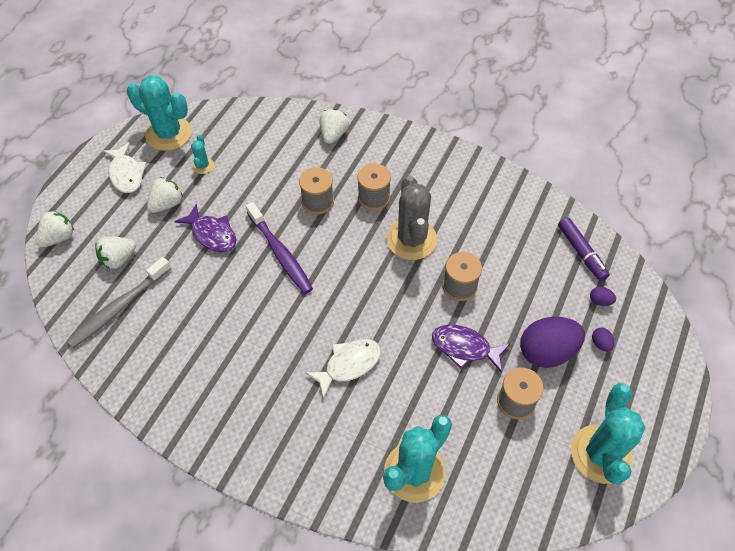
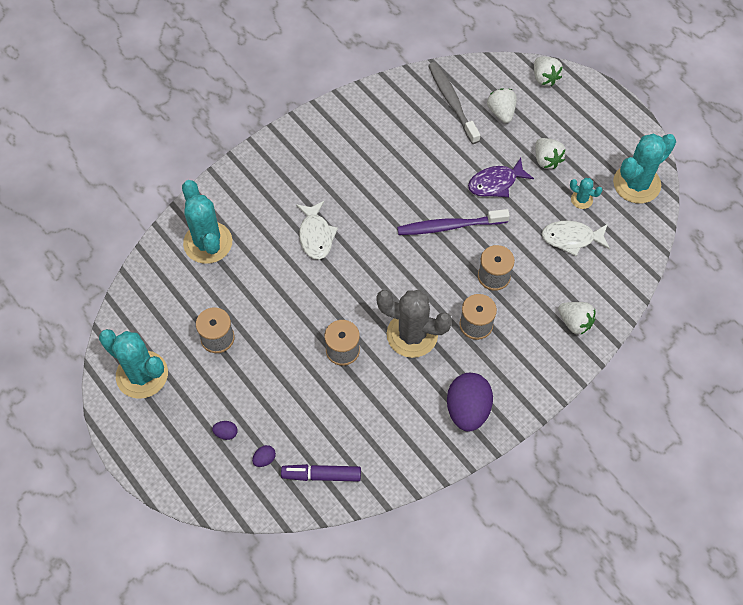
camera: 115 degrees right, 5 degrees up
white fish [103,142,147,193] -> white fish moved to [542,221,610,256]
purple fish [432,325,510,373] -> none
purple egg [520,317,585,368] -> purple egg moved to [447,373,493,432]

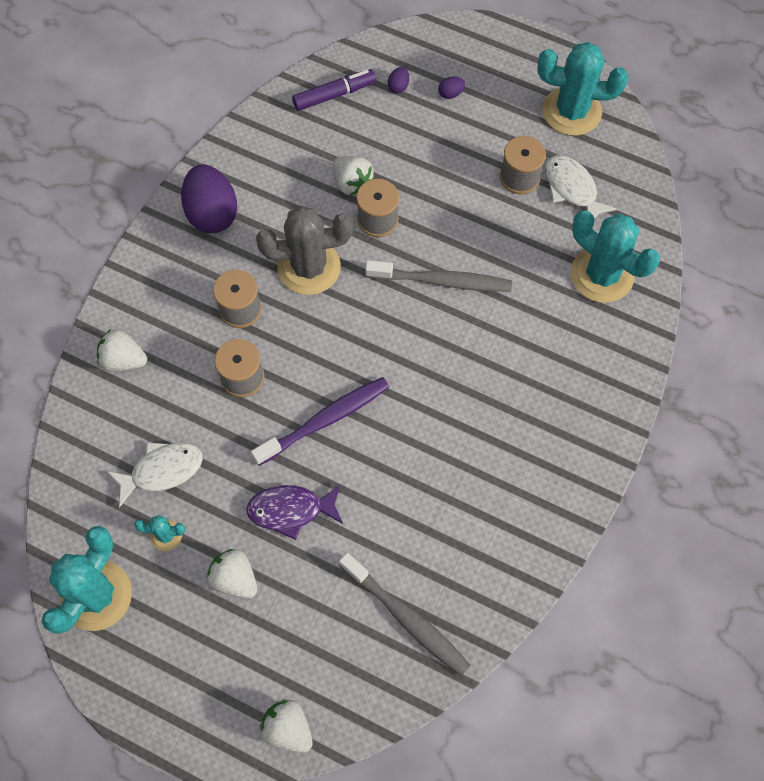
camera: 155 degrees right, 5 degrees up
white fish [296,201,338,260] -> white fish moved to [545,155,617,219]
purple fish [468,158,534,197] -> purple fish turned 135 degrees counterclockwise [246,484,343,540]
white strawberry [487,88,517,123] -> white strawberry moved to [333,156,374,196]
none -> grey toothbrush [365,260,512,292]

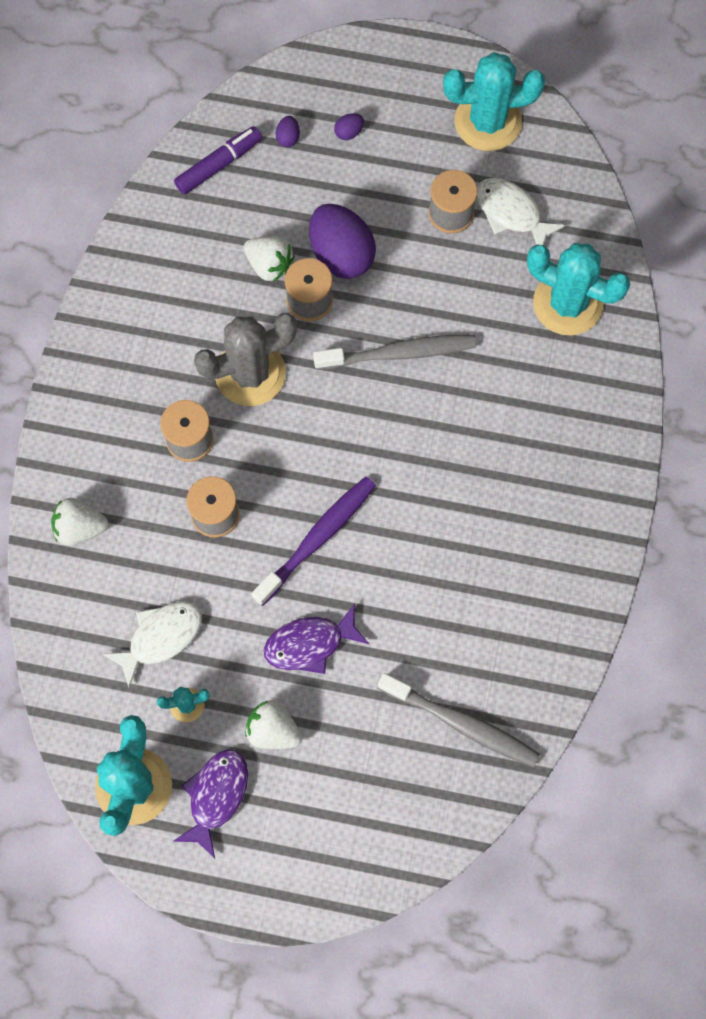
camera: 15 degrees left, 5 degrees up
purple egg [181,165,237,233] -> purple egg moved to [309,204,376,279]
white strawberry [259,699,313,753] -> none
none -> purple fish [173,749,248,858]

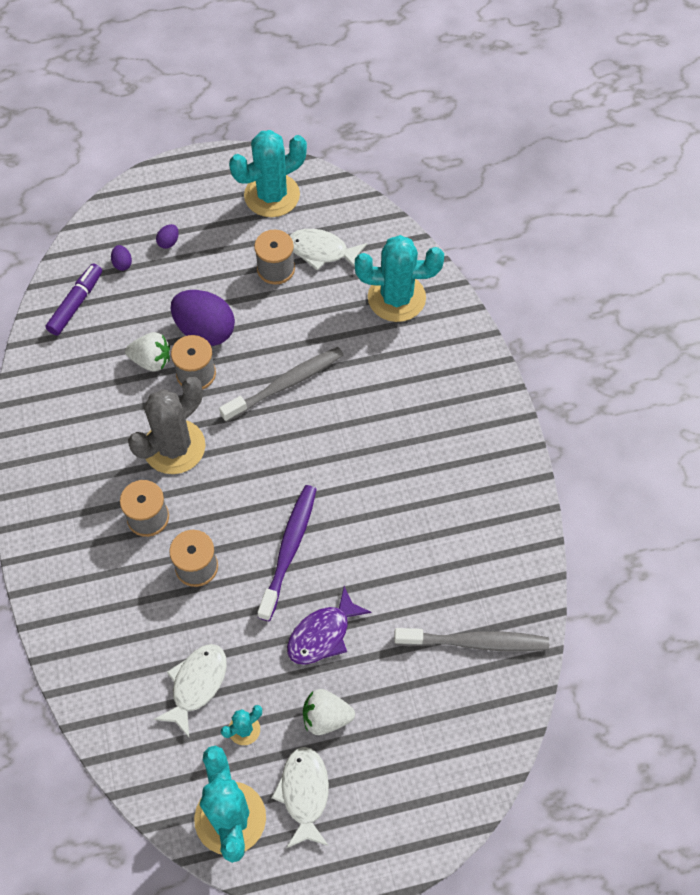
camera: 25 degrees left, 10 degrees down
white strawberry [51,498,108,546] -> none
purple fish [173,749,248,858] -> white fish [271,747,329,848]

